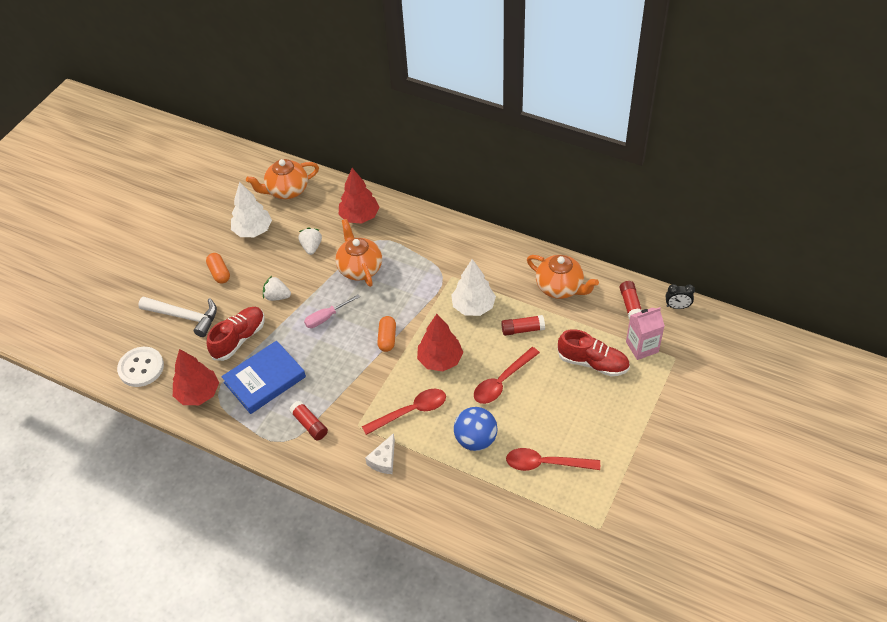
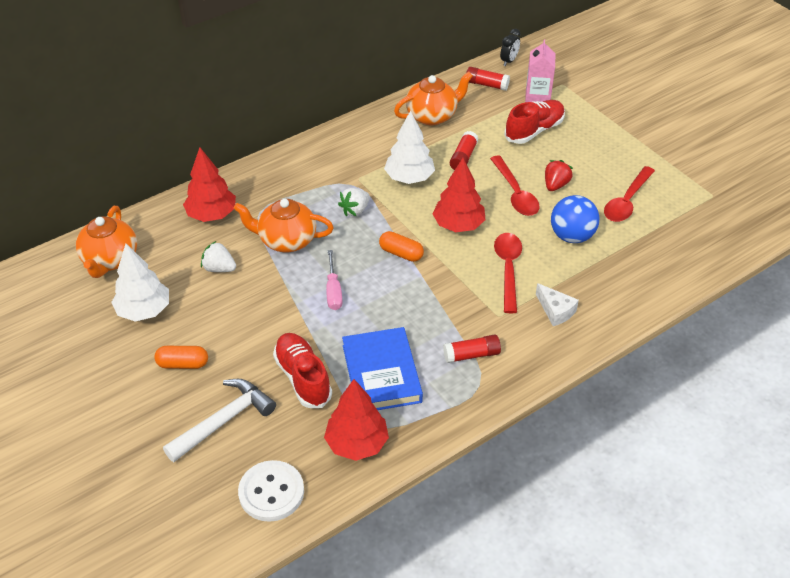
camera: 65 degrees left, 5 degrees down
white strawberry [263,276,291,301] -> white strawberry moved to [338,188,370,216]
none -> red strawberry [545,160,573,191]

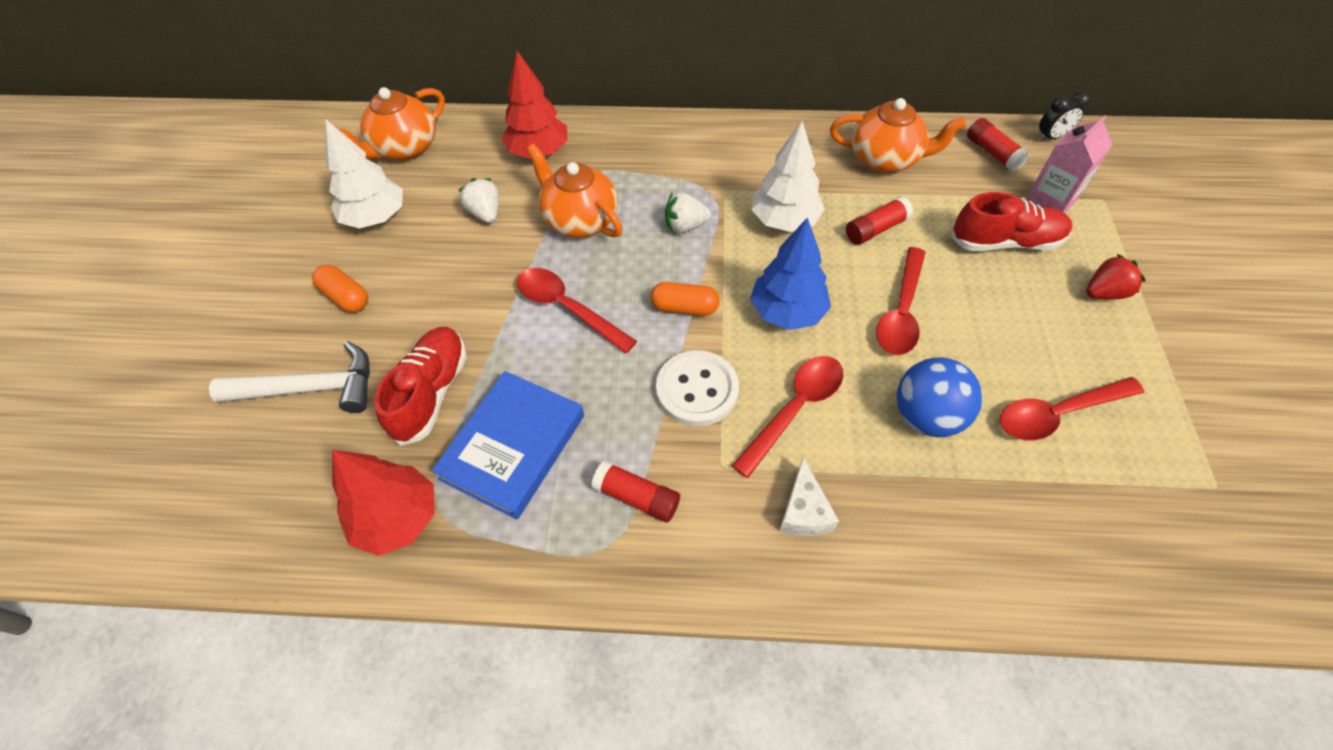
camera: 40 degrees right, 10 degrees up
white button [238,460,304,522] -> white button moved to [656,350,739,426]
pink screwdriver [326,250,343,310] -> red spoon [517,268,637,354]
orange capsule [379,231,424,262] -> orange capsule turned 60 degrees counterclockwise [651,282,720,316]
red tree [432,158,485,232] -> blue tree [750,217,831,330]
red strawberry [545,160,573,191] -> red strawberry moved to [1086,254,1146,300]

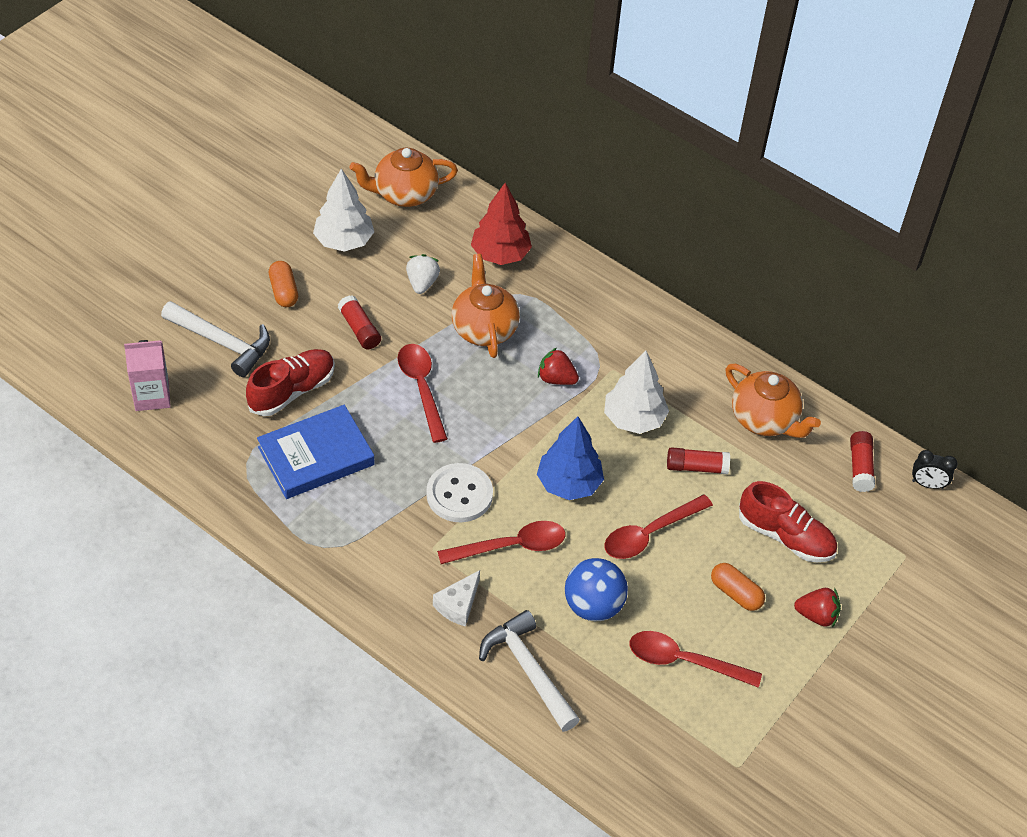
camera: 30 degrees right, 5 degrees down
red tree [332,450,435,556] -> none
red glue stick [591,460,680,523] -> red glue stick moved to [338,295,381,349]
orange capsule [651,282,720,316] -> orange capsule moved to [711,563,765,611]
white strawberry [665,192,711,233] -> red strawberry [538,348,579,385]
pink carton [1025,115,1113,213] -> pink carton moved to [124,340,171,411]
none -> white hammer [479,610,580,732]

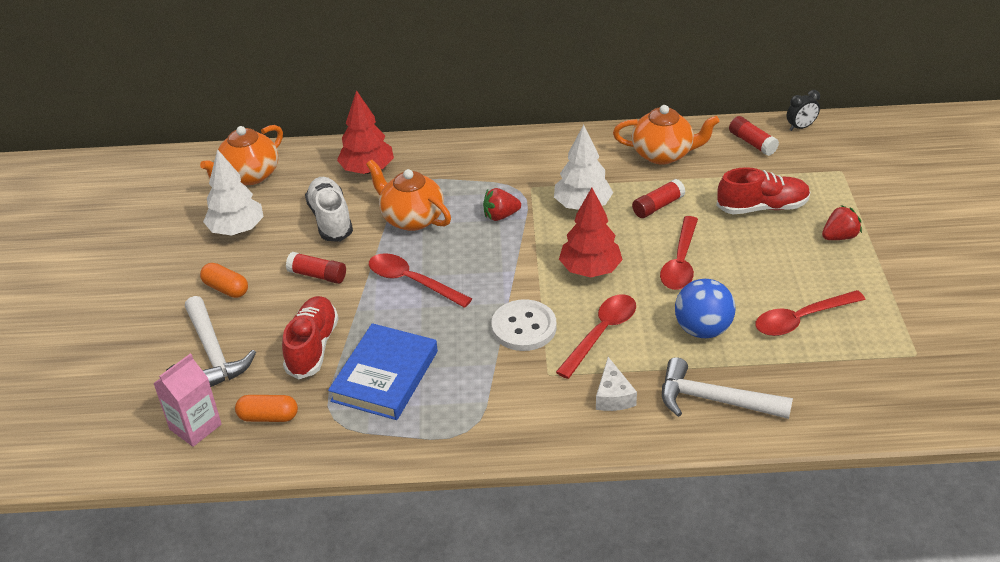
camera: 35 degrees left, 10 degrees down
white hammer [161,301,270,377] -> white hammer turned 75 degrees clockwise [185,296,256,387]
white strawberry [406,254,440,294] -> white shoe [305,177,353,242]
blue tree [537,416,604,500] -> red tree [559,188,623,277]
orange capsule [711,563,765,611] -> orange capsule moved to [235,395,298,422]

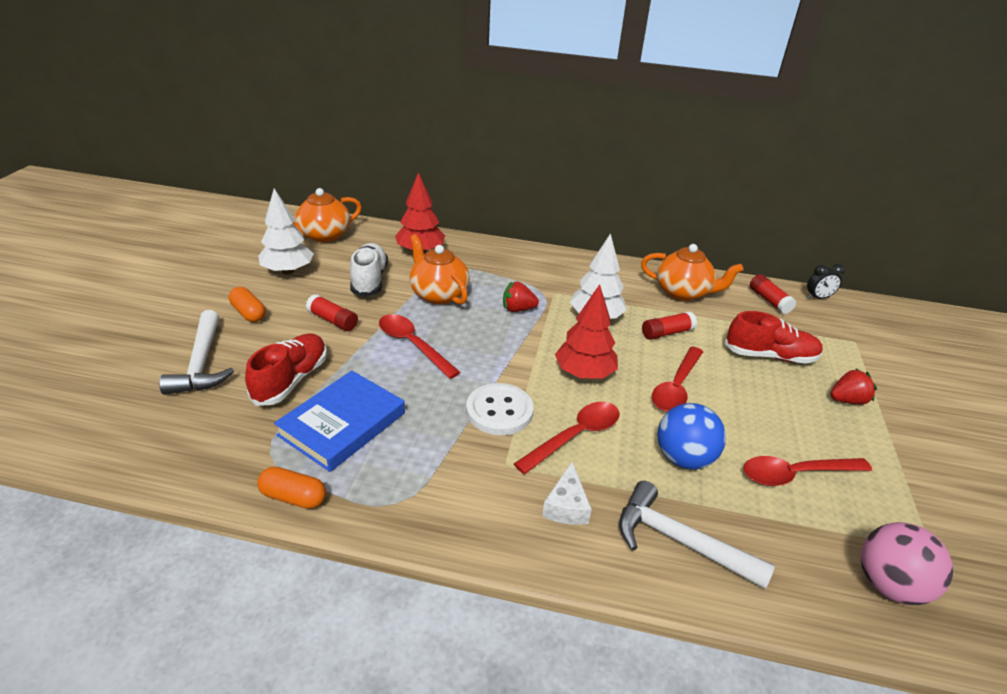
camera: 10 degrees right, 5 degrees down
pink carton [153,353,222,447] -> none
orange capsule [235,395,298,422] -> orange capsule moved to [257,467,326,509]
none -> pink ball [861,522,953,605]

